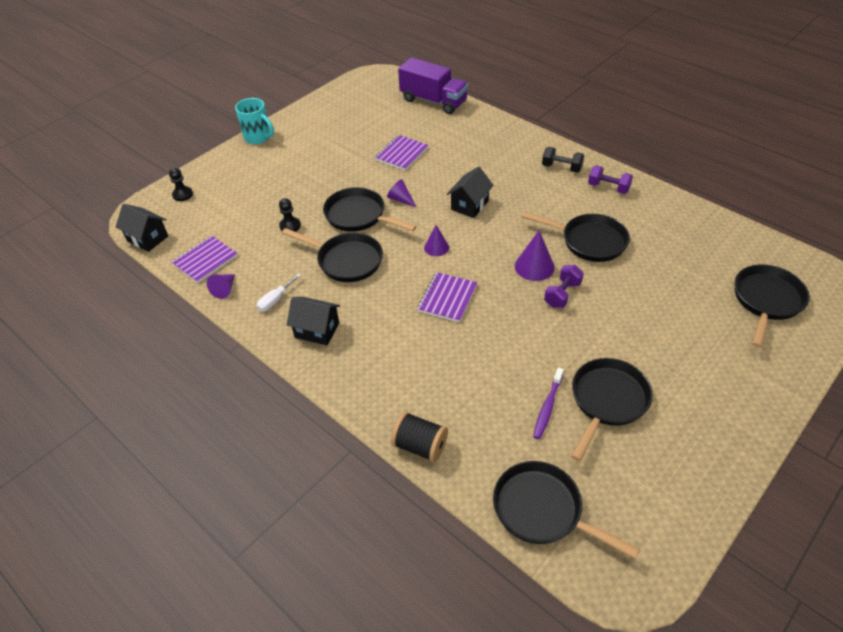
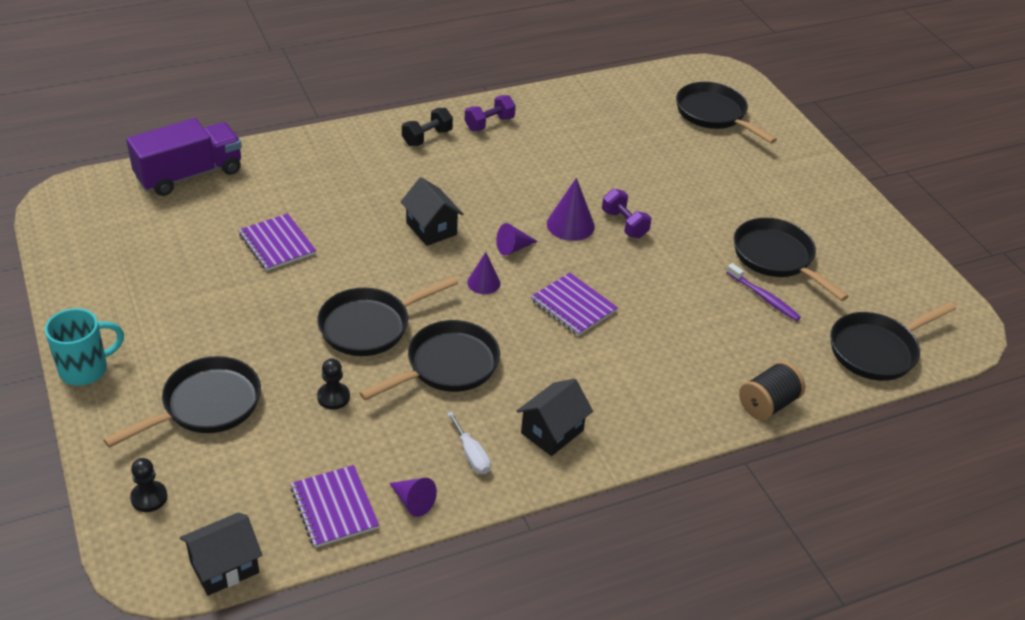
camera: 70 degrees left, 5 degrees down
purple cone [387,179,416,207] -> purple cone moved to [496,223,538,256]
black pan [522,212,630,262] -> black pan moved to [103,356,261,448]

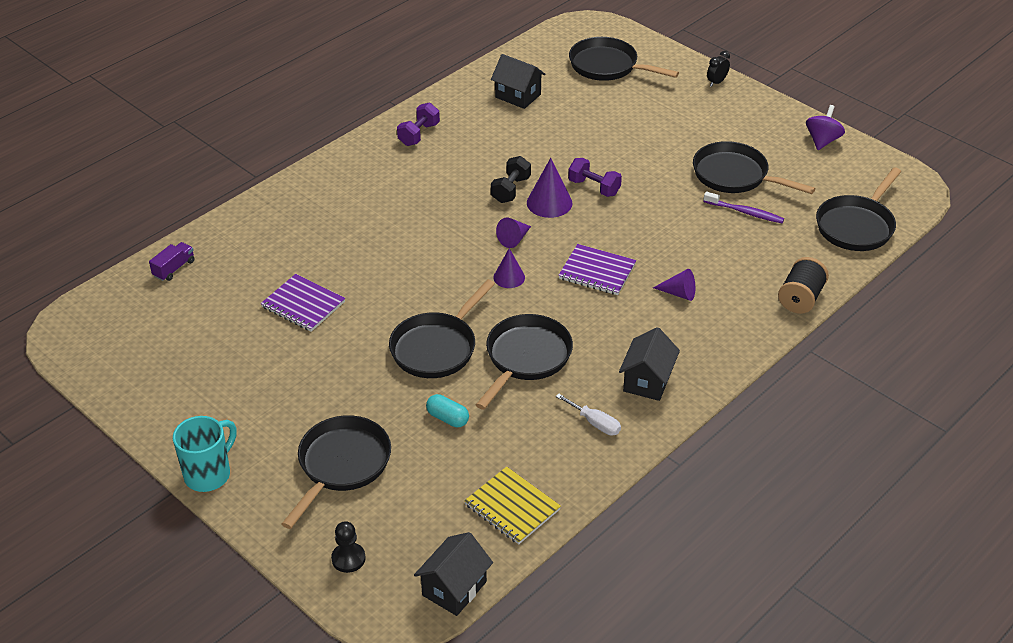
camera: 20 degrees left, 0 degrees up
purple truck [126,118,242,196] -> purple truck [149,242,195,281], size x0.43
purple notebook [291,465,379,548] -> yellow notebook [464,466,561,544]
black pawn [317,358,350,410] -> turquoise capsule [426,394,469,427]
purple cone [389,478,437,517] -> purple cone moved to [653,269,695,301]
black house [401,177,463,246] -> black house moved to [491,54,546,109]
black dumbbell [402,108,453,146] -> black dumbbell moved to [491,156,531,203]
none -> black clock [707,51,730,87]
none -> purple spinning top [806,105,845,150]

